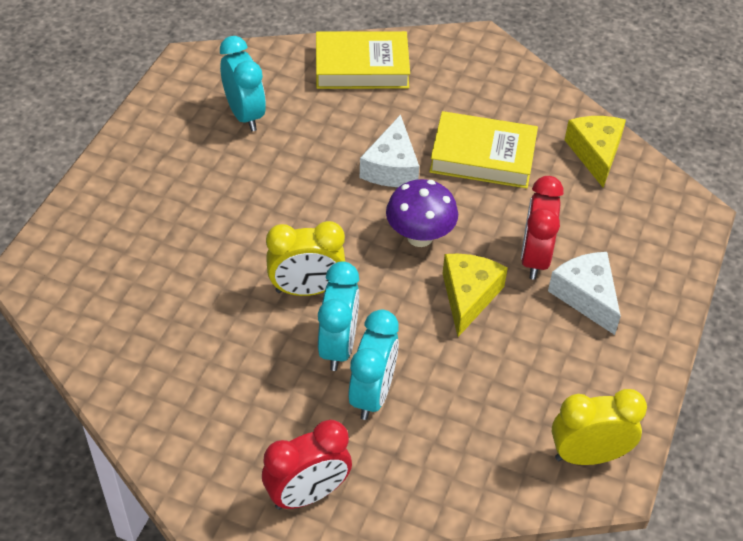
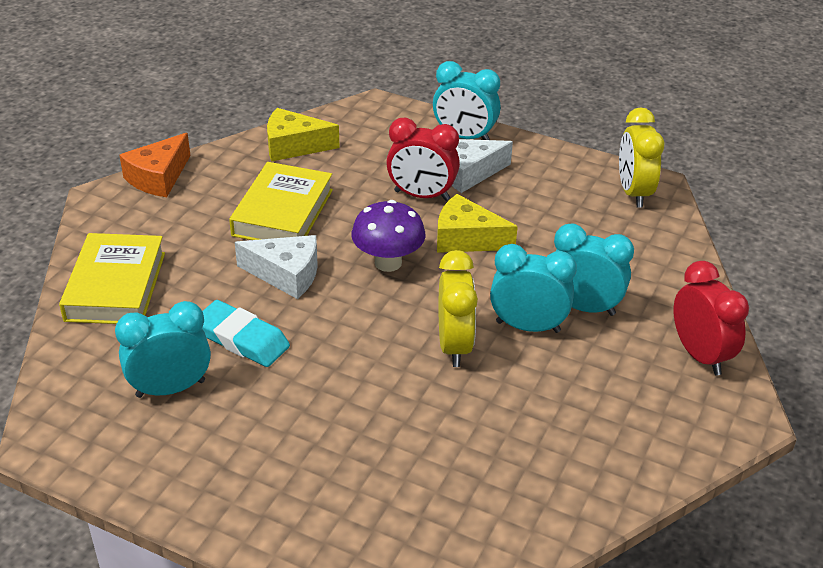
camera: 85 degrees left, 10 degrees down
none -> orange cheese [119,133,190,197]
none -> turquoise eraser [202,300,290,367]
none -> turquoise clock [433,61,500,140]

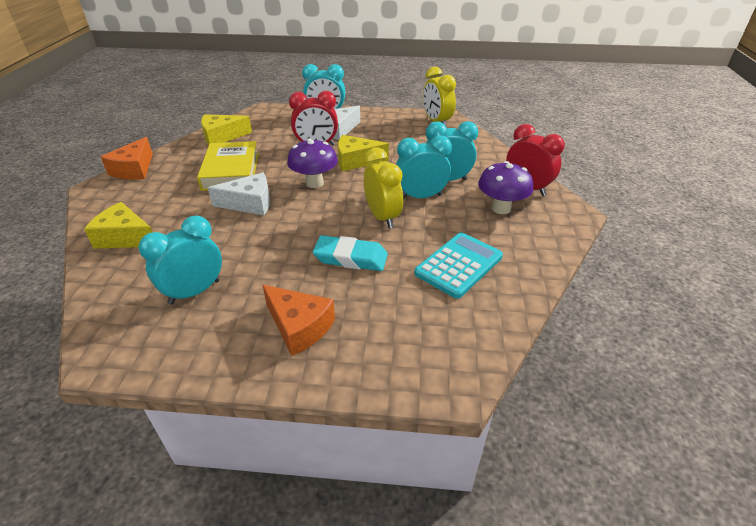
camera: 20 degrees left, 0 degrees up
yellow book [59,233,165,324] -> yellow cheese [84,202,152,249]
turquoise eraser [202,300,290,367] -> turquoise eraser moved to [313,235,388,271]
none -> orange cheese [262,285,335,356]
none -> turquoise calculator [414,232,503,299]
none -> purple mushroom [478,161,533,214]

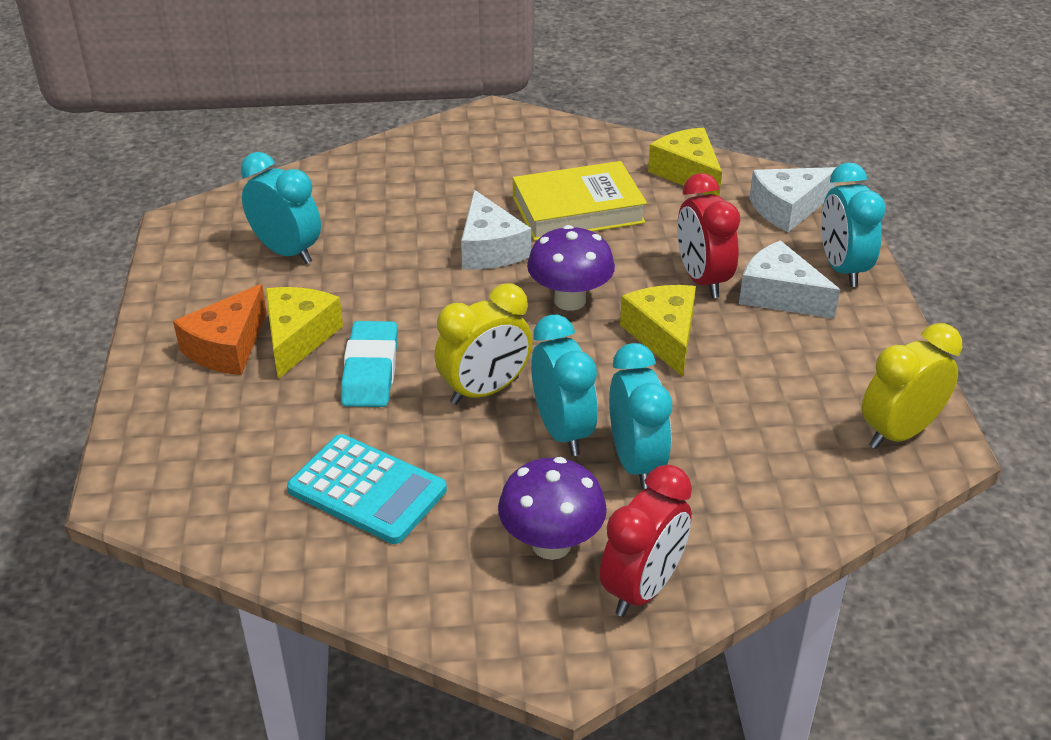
camera: 80 degrees right, 0 degrees up
yellow cheese [84,202,152,249] -> yellow cheese moved to [265,287,343,379]
orange cheese [101,137,153,180] -> none
none -> white cheese [749,167,837,232]

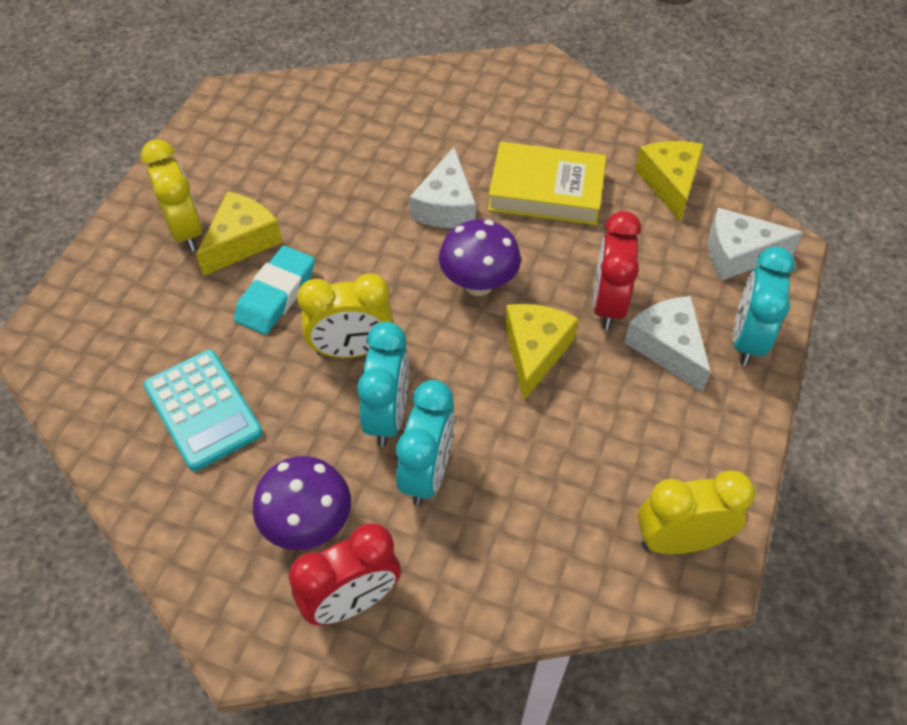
camera: 25 degrees right, 15 degrees up
orange cheese [173,284,267,375] -> yellow clock [141,139,202,252]
turquoise clock [241,152,321,264] -> none

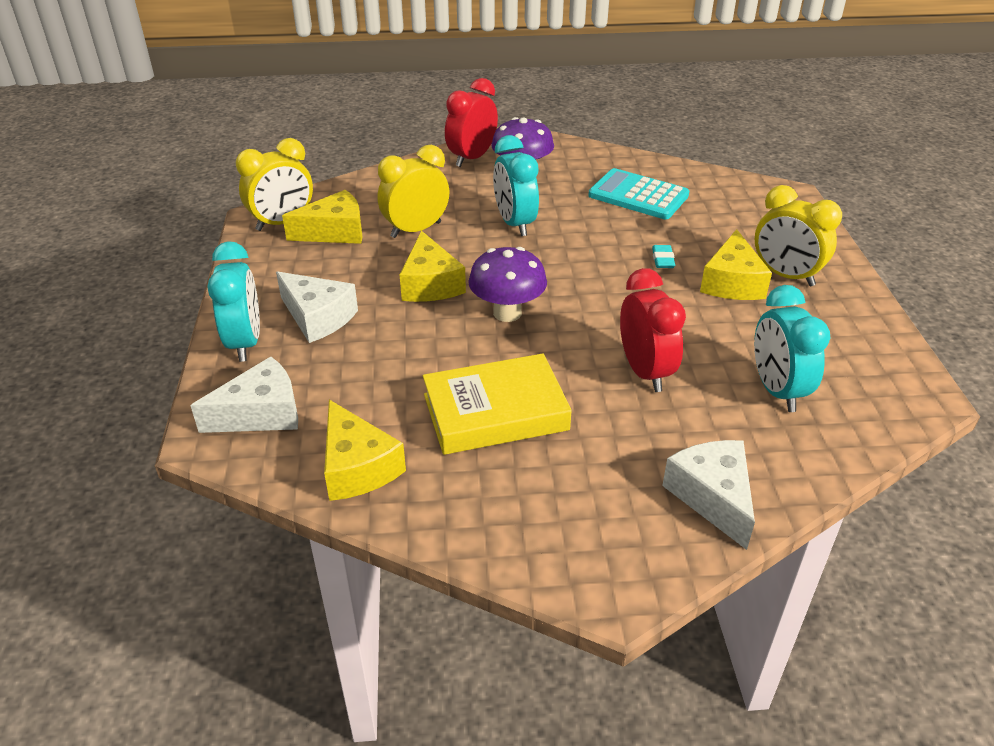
camera: 155 degrees right, 15 degrees down
turquoise eraser [234,246,315,335] -> turquoise eraser [652,245,675,268], size x0.50
yellow clock [297,273,393,358] -> yellow clock moved to [378,145,450,238]
turquoise clock [396,380,455,506] -> turquoise clock moved to [754,285,830,412]
white cheese [410,147,476,228] -> white cheese moved to [662,440,755,550]
red clock [593,211,641,330] -> red clock moved to [620,268,686,392]
none -> yellow cheese [282,190,362,244]

